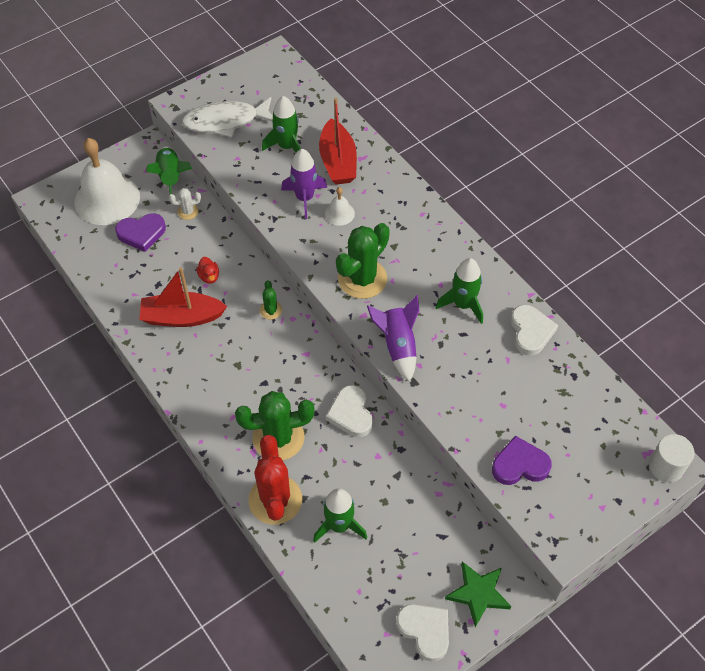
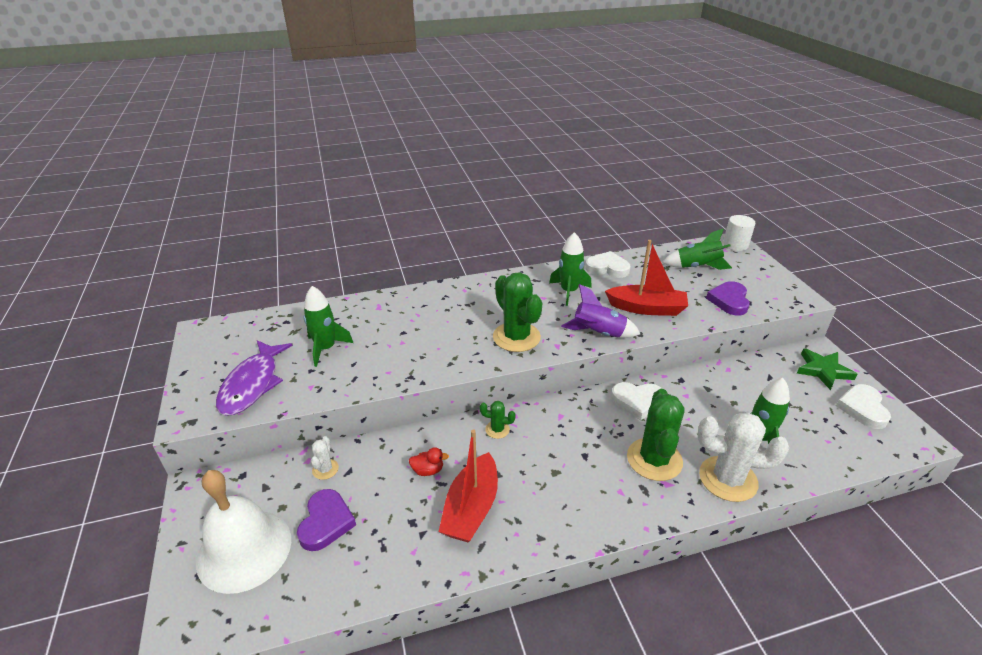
camera: 70 degrees left, 20 degrees down
green rocket [146,147,192,194] -> green rocket moved to [662,228,732,270]
white fish [182,97,273,137] -> purple fish [216,340,293,416]
red cactus [248,435,302,525] -> white cactus [698,412,789,502]
purple rocket [281,149,327,219] -> none
red boat [319,98,357,185] -> red boat moved to [605,240,688,316]
white bell [325,187,355,226] -> none
white heart [396,604,449,662] -> white heart turned 60 degrees counterclockwise [836,384,891,429]

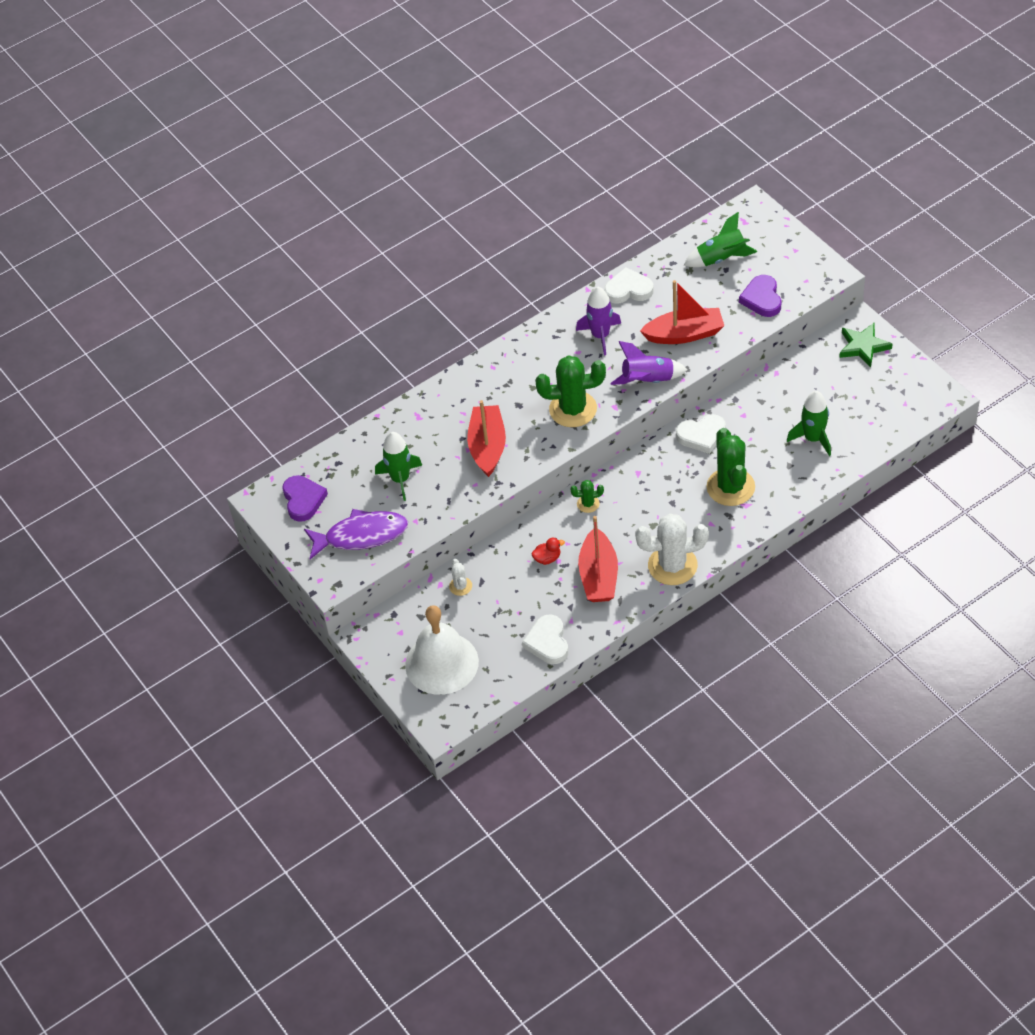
camera: 15 degrees left, 15 degrees up
purple fish [216,340,293,416] -> purple fish turned 90 degrees counterclockwise [304,509,408,559]
purple heart [297,489,356,551] -> purple heart moved to [283,475,328,522]
green cactus [493,272,542,352] -> green cactus turned 45 degrees counterclockwise [535,355,606,427]
green rocket [549,232,592,306] -> purple rocket [576,287,621,356]
white cactus [698,412,789,502] -> white cactus moved to [635,514,709,585]
white cylinder [723,215,756,251] -> none
white heart [836,384,891,429] -> white heart moved to [522,615,568,664]
none -> red boat [467,400,506,477]

